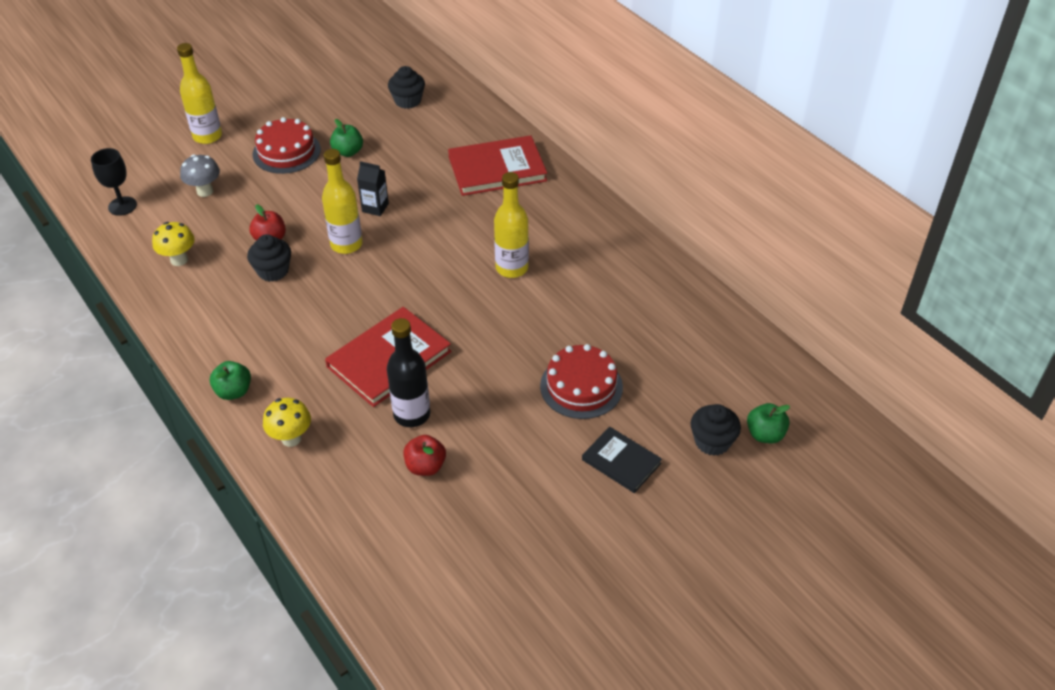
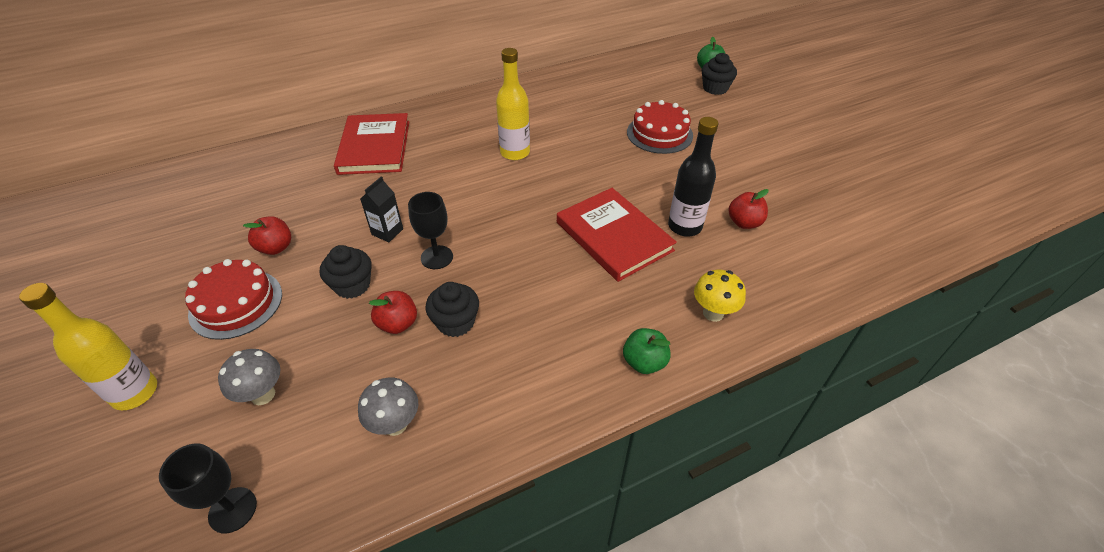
camera: 80 degrees left, 0 degrees up
yellow mushroom [152,222,195,266] -> grey mushroom [358,377,418,436]
yellow bottle [322,149,363,254] -> black goblet [408,192,453,269]
green apple [330,119,363,157] -> red apple [243,216,291,255]
black cupcake [388,66,425,109] -> black cupcake moved to [320,245,371,299]
black book [582,427,662,493] -> none

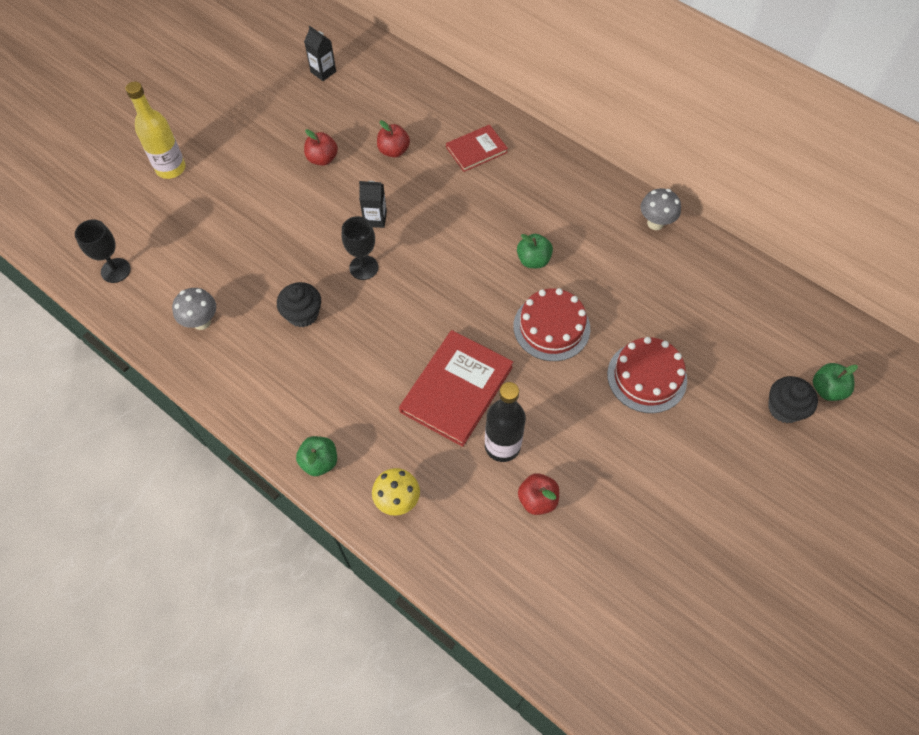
camera: 65 degrees right, 15 degrees up
red cake [185,259,282,340] -> red cake moved to [513,288,590,361]
grey mushroom [218,349,280,405] -> grey mushroom moved to [640,188,681,230]
black cupcake [320,245,371,299] -> none
red book [334,113,409,175] -> red book [446,125,508,172], size x0.59
red apple [369,291,417,334] -> red apple moved to [377,120,410,158]
yellow bottle [496,48,530,160] -> green apple [517,234,553,268]
none -> black carton [304,26,336,81]

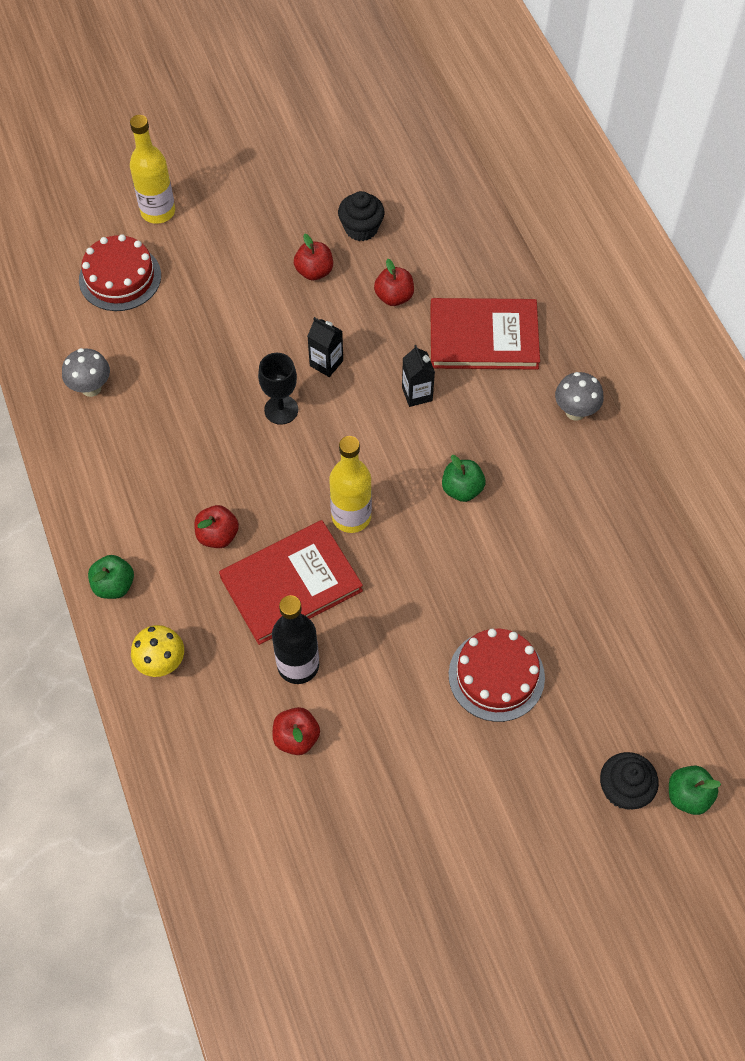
camera: 30 degrees right, 0 degrees up
black goblet [75,219,131,283] -> none
black cupcake [277,282,321,327] -> black cupcake moved to [338,191,385,241]
black carton [304,26,336,81] -> black carton moved to [402,345,435,407]
red book [446,125,508,172] -> red book [430,298,540,370], size x1.70
red cake [513,288,590,361] -> red cake moved to [79,234,161,311]
grey mushroom [640,188,681,230] -> grey mushroom moved to [555,372,604,421]
none -> red apple [194,505,239,548]
none -> yellow bottle [329,436,372,533]

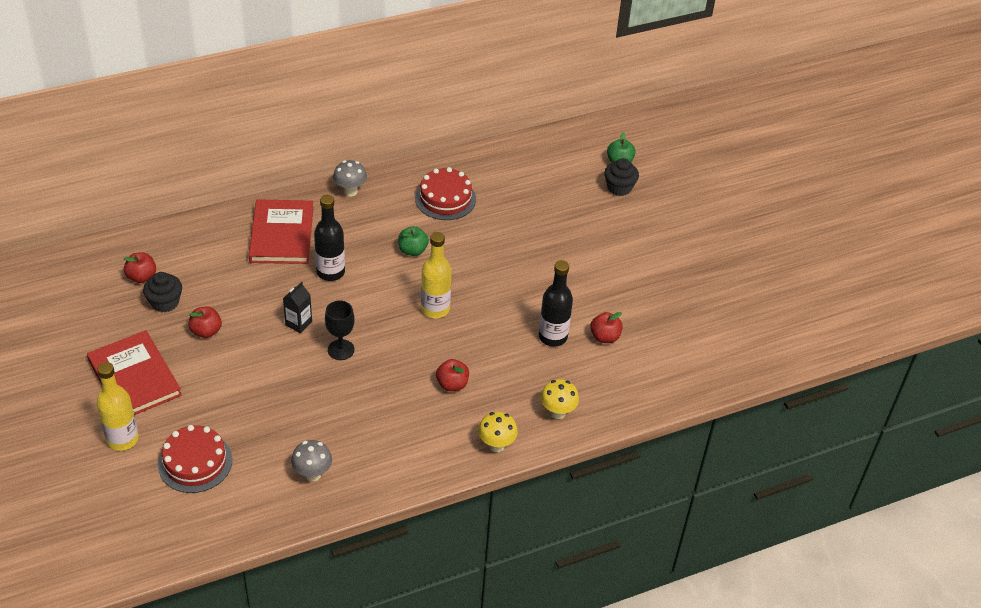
camera: 95 degrees left, 15 degrees down
green apple [88,555,134,599] -> yellow mushroom [478,412,518,452]
red book [219,520,363,645] -> red book moved to [87,330,182,415]
red apple [374,259,414,306] -> red apple moved to [124,252,156,283]
black carton [402,345,435,407] -> black bottle [314,195,345,281]
red cake [449,629,545,722] -> red cake moved to [415,167,476,220]

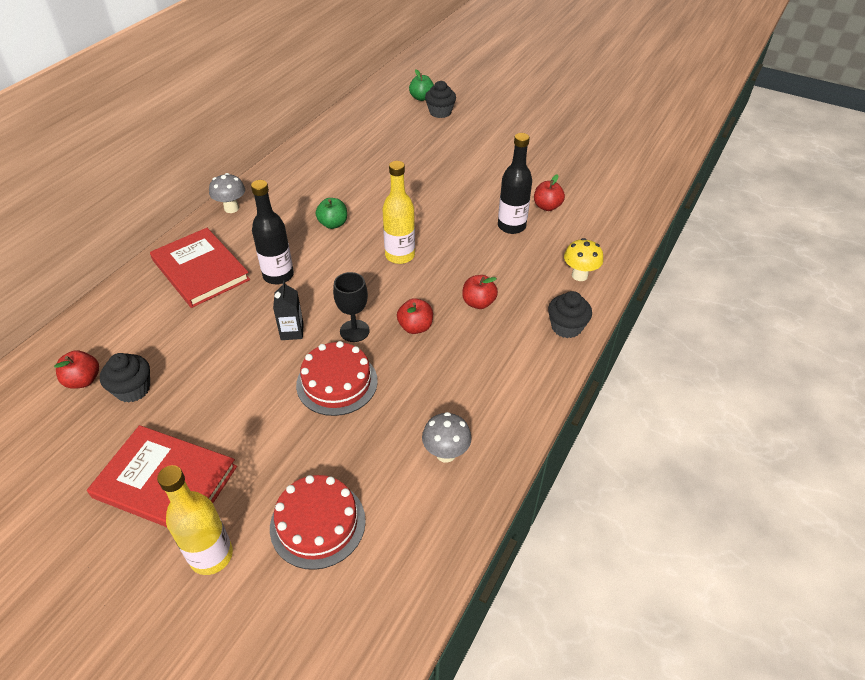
camera: 35 degrees left, 0 degrees up
red apple [188,306,222,338] -> red apple moved to [397,298,433,334]
red cake [415,167,476,220] -> red cake moved to [296,341,378,416]
yellow mushroom [478,412,518,452] -> black cupcake [548,291,592,338]

